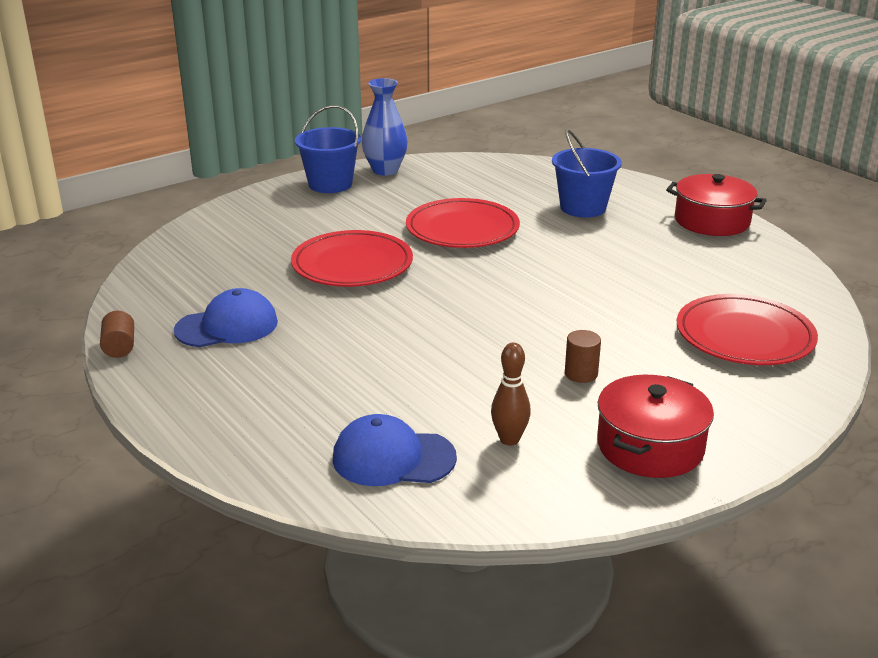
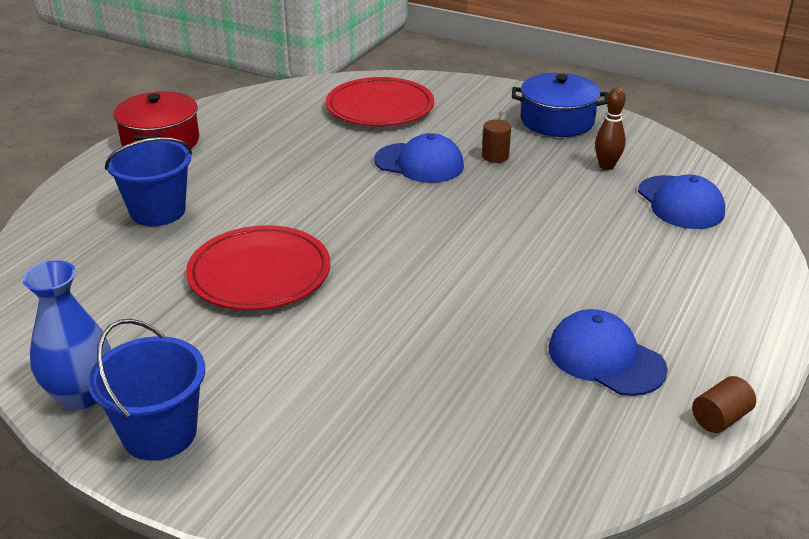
camera: 115 degrees left, 5 degrees up
red plate [291,230,413,287] -> none
red pot [597,375,714,478] -> blue pot [512,73,608,137]
none -> blue cap [374,133,464,183]

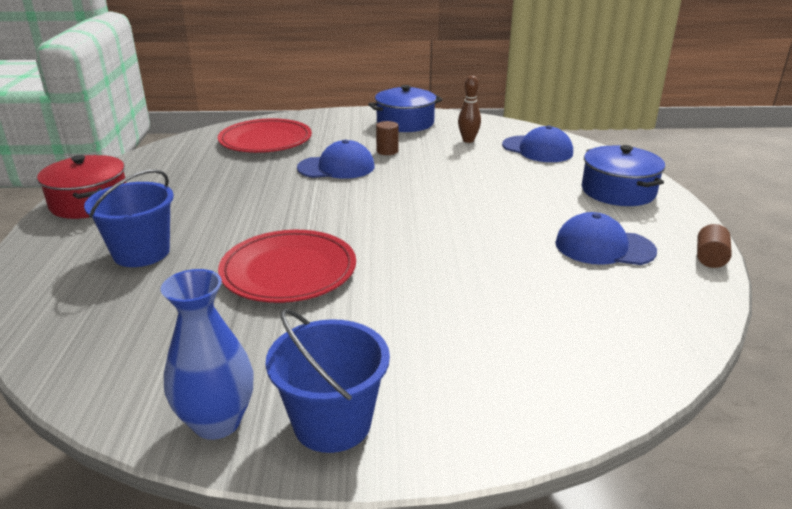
camera: 30 degrees left, 5 degrees down
none -> blue pot [582,145,665,206]

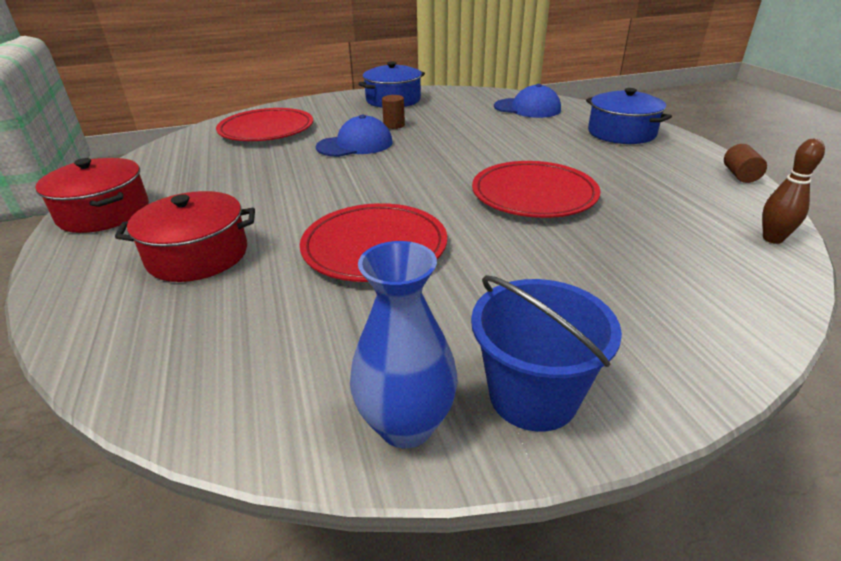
camera: 15 degrees left, 5 degrees up
blue bucket [84,169,174,267] -> red pot [115,191,255,282]
brown bowling pin [458,76,481,143] -> brown bowling pin moved to [762,139,825,244]
blue cap [555,212,657,265] -> none
none -> red plate [472,161,601,218]

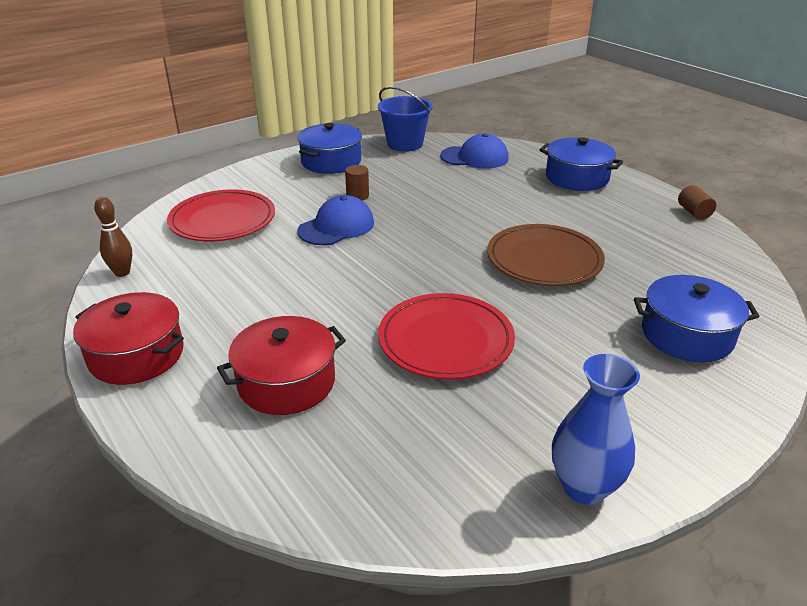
camera: 20 degrees left, 0 degrees up
blue bucket [471,275,622,432] -> blue bucket moved to [378,86,433,152]
red plate [472,161,601,218] -> brown plate [487,224,605,286]
brown bowling pin [762,139,825,244] -> brown bowling pin moved to [94,197,132,277]
none -> blue pot [634,275,760,362]

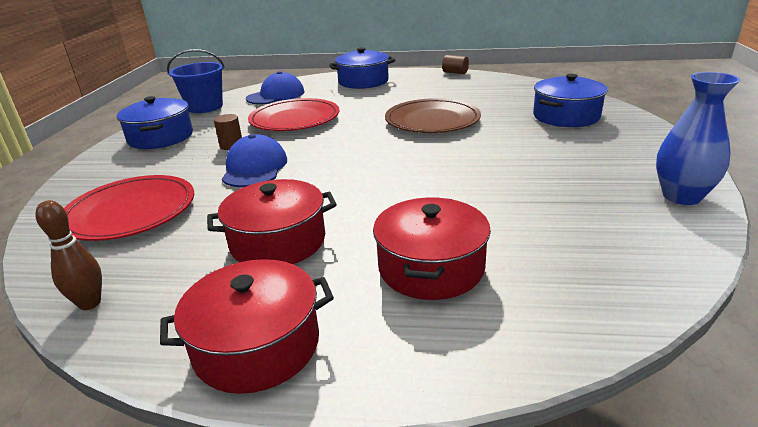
camera: 45 degrees left, 5 degrees down
red plate [378,293,515,380] -> red plate moved to [248,98,339,131]
none -> red pot [207,179,337,264]

